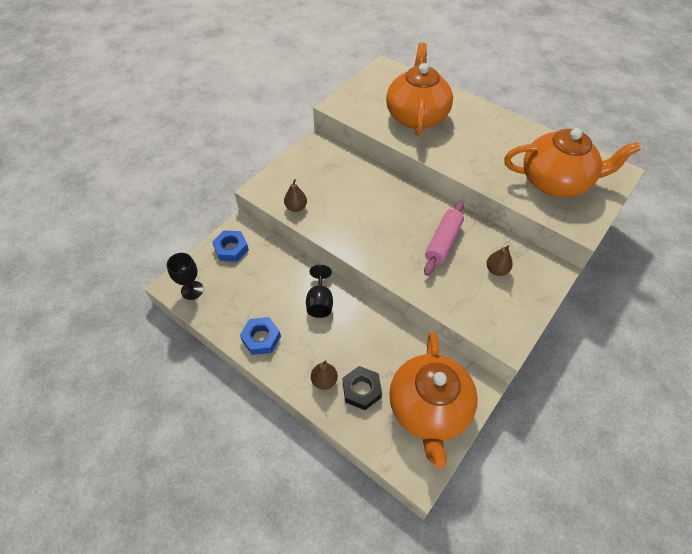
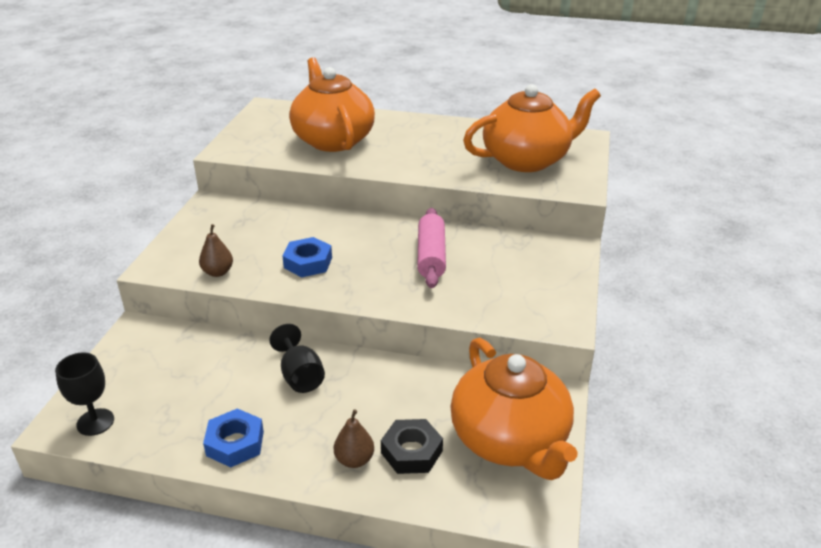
camera: 25 degrees left, 20 degrees down
blue nut [212,230,249,262] -> blue nut moved to [282,237,332,277]
brown pear [487,245,513,276] -> none

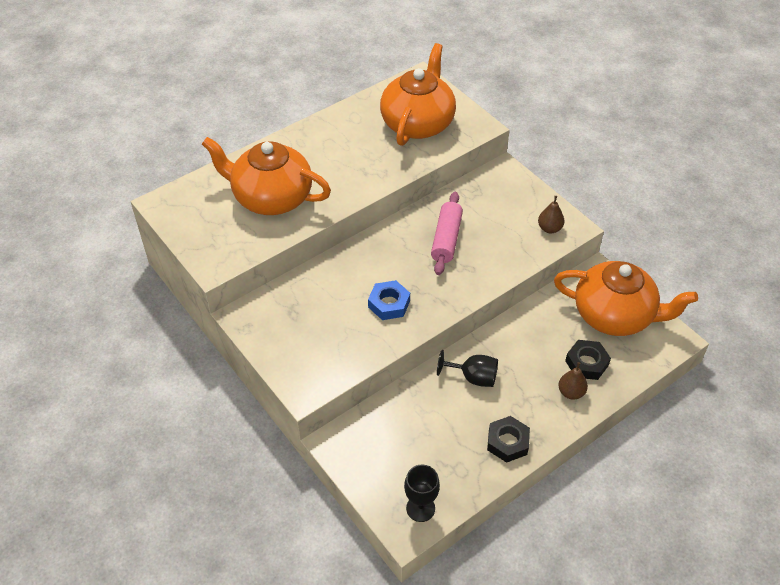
camera: 50 degrees left, 15 degrees up
brown pear [199,224,233,277] -> brown pear moved to [538,196,565,233]
blue nut [203,409,264,467] -> black nut [487,416,530,463]
pink rolling pin [417,208,446,288] -> pink rolling pin turned 60 degrees clockwise [431,192,463,275]

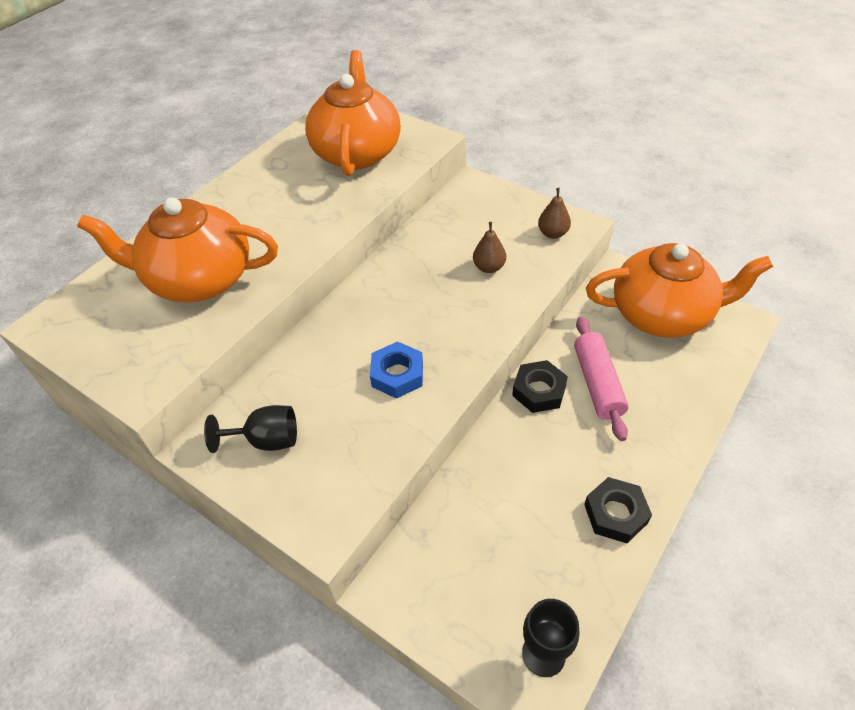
camera: 15 degrees left, 0 degrees up
pink rolling pin [431,192,463,275] -> pink rolling pin moved to [574,317,629,441]
black goblet [437,350,498,387] -> black goblet moved to [204,405,297,453]
brown pear [558,362,588,400] -> brown pear moved to [473,222,506,273]
black nut [565,340,611,380] -> black nut moved to [512,360,568,413]

